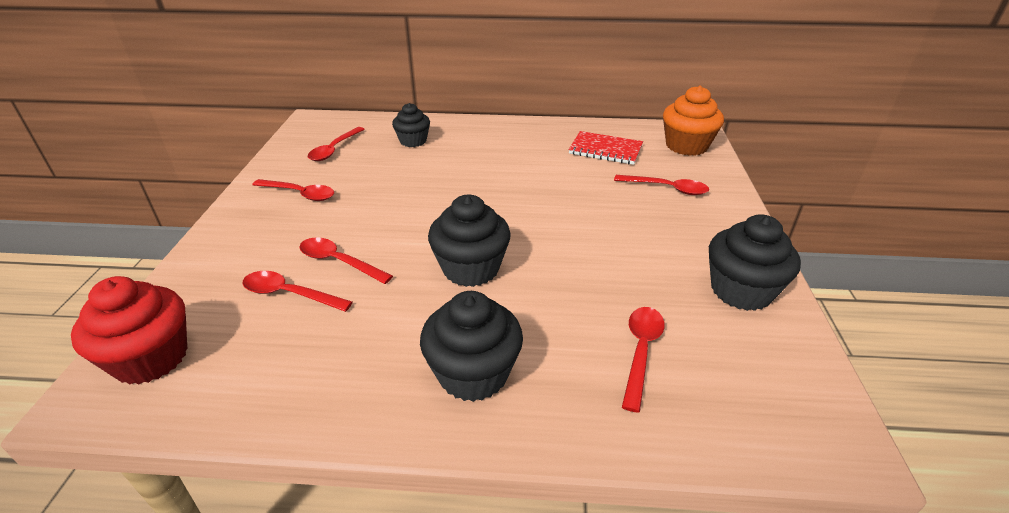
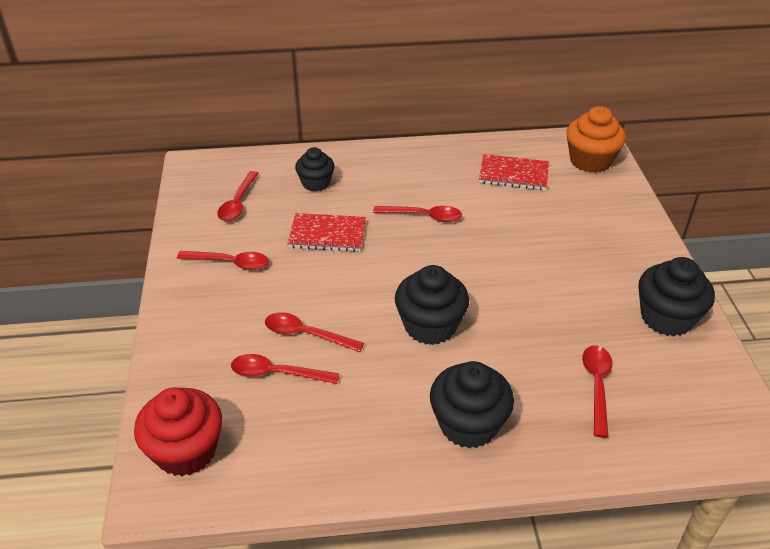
camera: 10 degrees left, 5 degrees up
red spoon [614,175,709,195] -> red spoon moved to [373,206,462,222]
none -> red notebook [287,213,366,252]

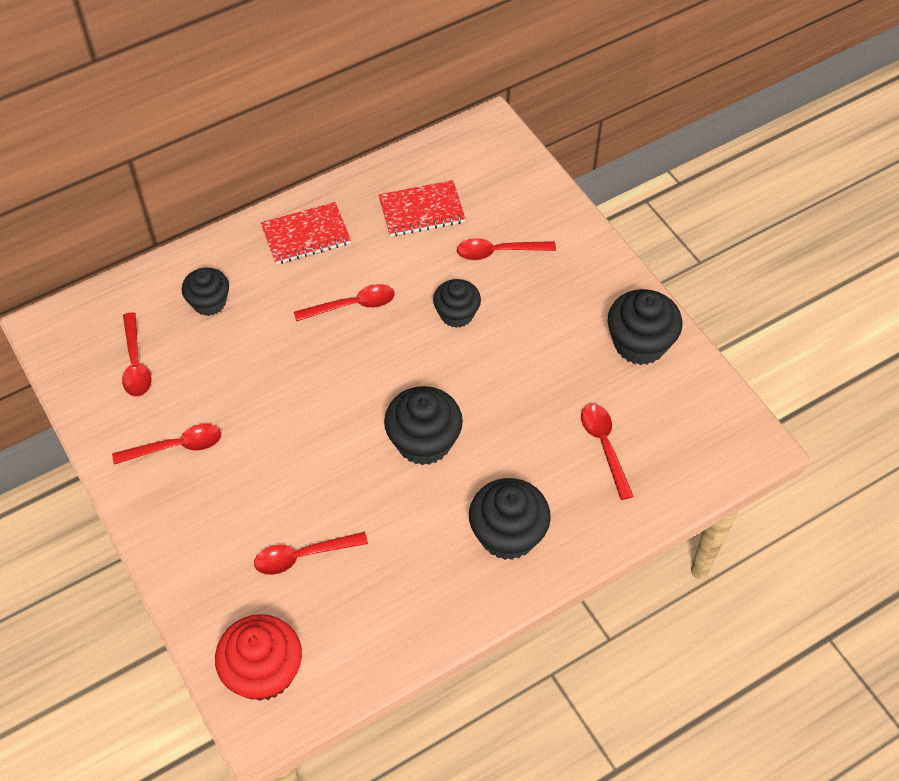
camera: 25 degrees left, 15 degrees up
red spoon [265,312,364,352] -> red spoon moved to [457,238,556,260]
red notebook [287,213,366,252] -> red notebook moved to [261,202,351,264]
orange cupcake [566,106,626,173] -> none
none -> black cupcake [433,279,481,328]

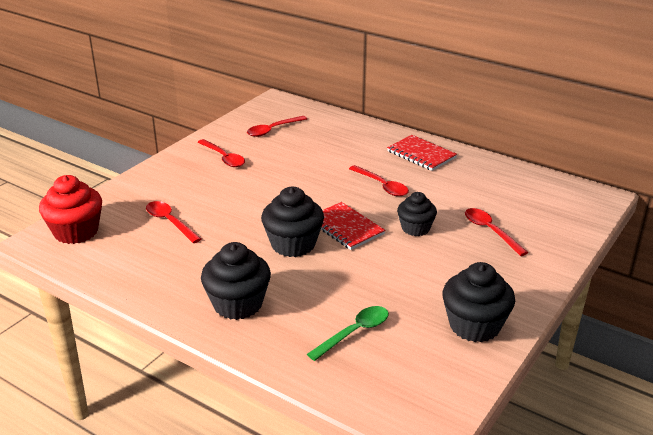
camera: 65 degrees right, 25 degrees down
black cupcake [182,268,229,316] -> none
red notebook [378,180,466,236] -> red notebook moved to [321,202,385,250]
red spoon [581,404,634,500] -> green spoon [307,306,389,361]

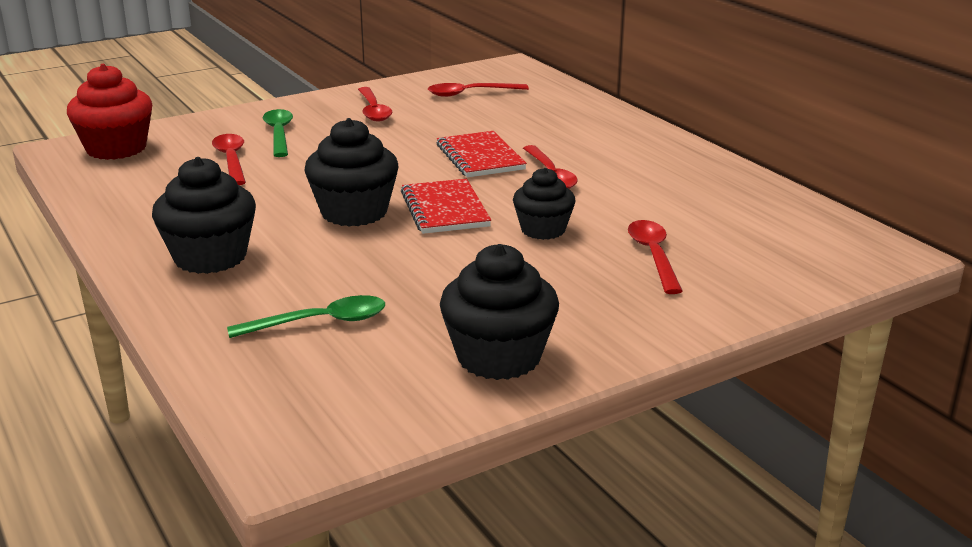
camera: 25 degrees right, 5 degrees down
red notebook [387,135,457,171] -> red notebook moved to [437,131,527,178]
none -> green spoon [263,109,293,157]

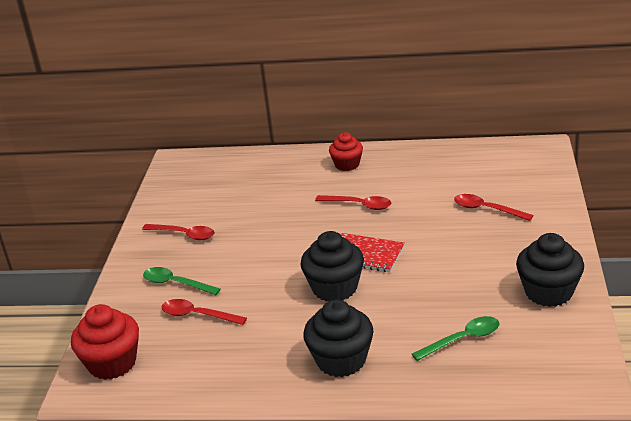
camera: 50 degrees left, 5 degrees up
green spoon [227,295,385,338] -> green spoon turned 45 degrees clockwise [412,316,499,361]
red spoon [428,83,529,97] -> none
red notebook [437,131,527,178] -> none
black cupcake [513,168,576,240] -> none
none -> red cupcake [329,132,363,171]

